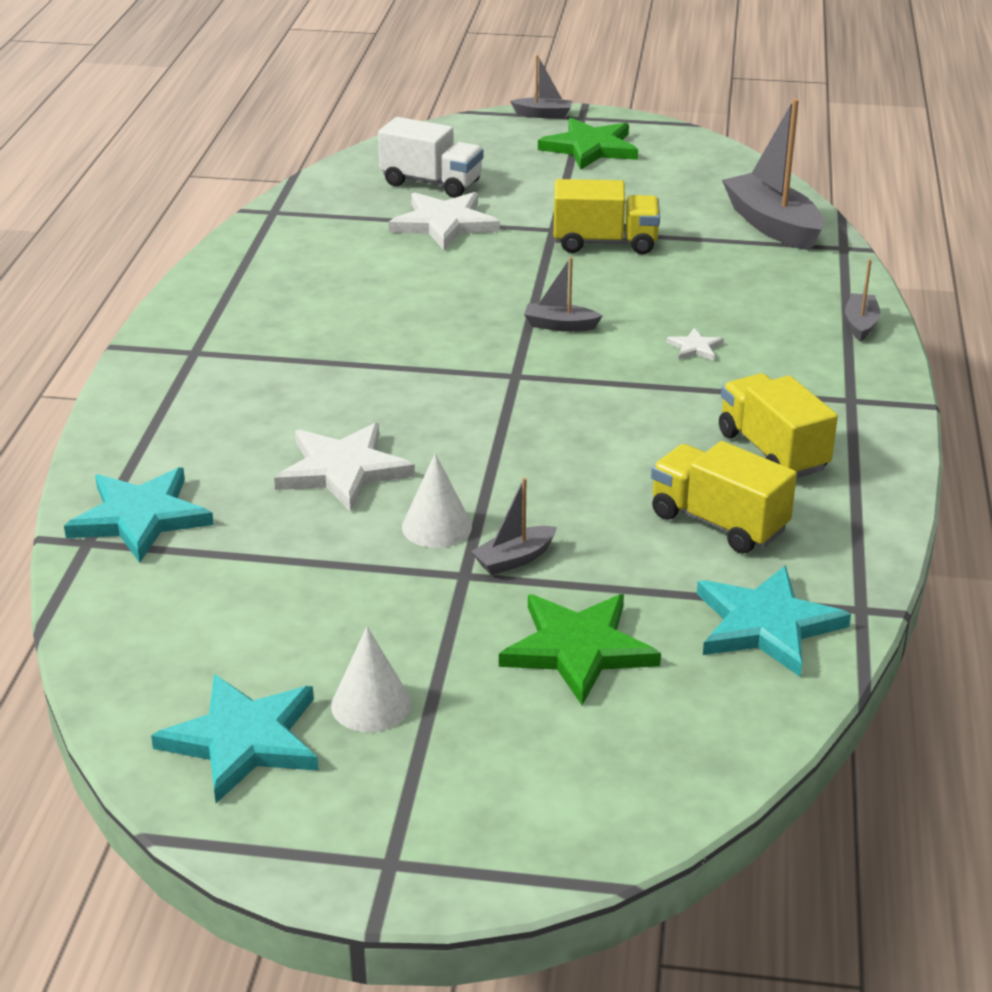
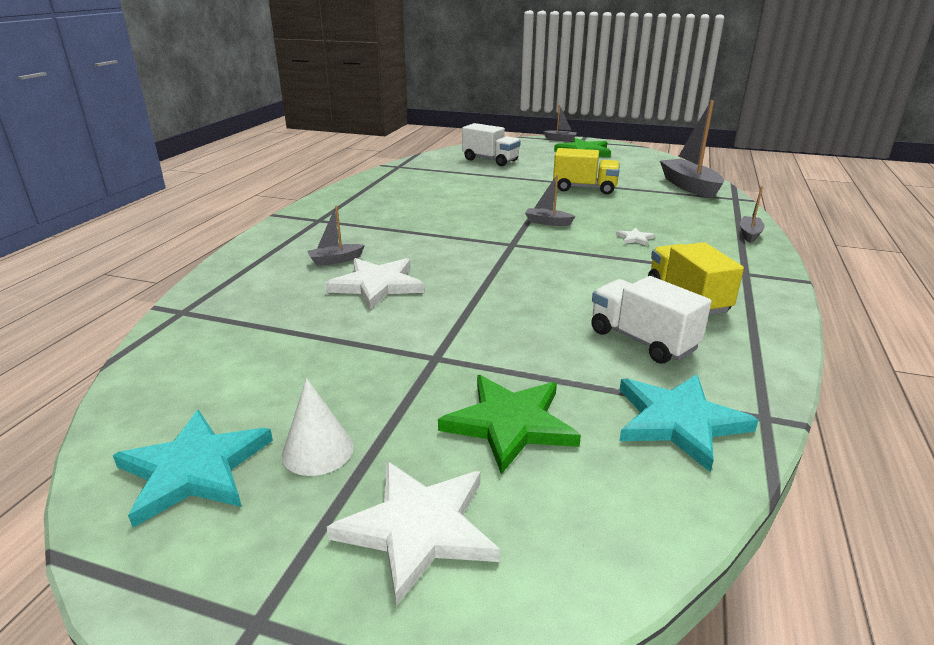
camera: 10 degrees right, 5 degrees down
turquoise star [64,467,214,563] -> none
white star [389,192,500,250] -> white star moved to [327,461,500,606]
white cone [402,453,472,548] -> none
grey boat [471,477,557,575] -> grey boat moved to [307,206,365,266]
yellow truck [651,441,797,554] -> white truck [591,276,711,364]

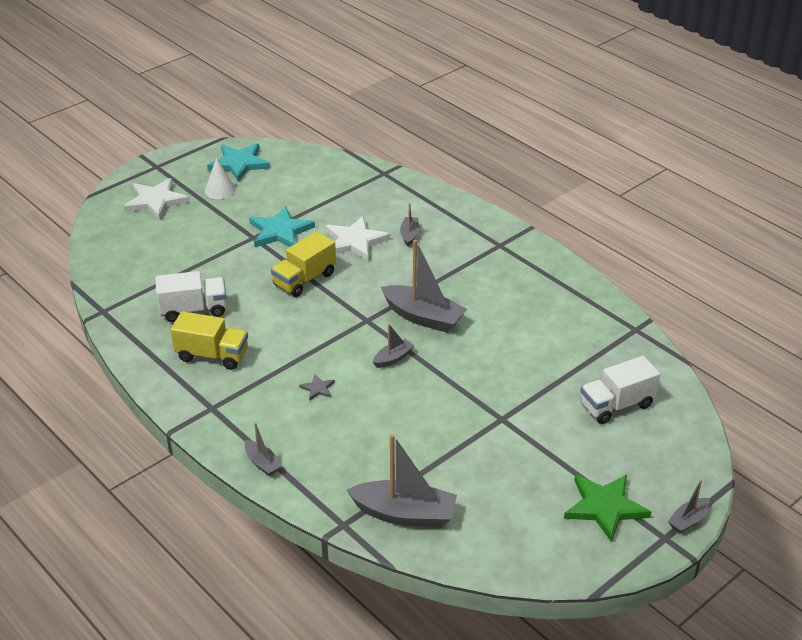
camera: 120 degrees right, 10 degrees up
green star [438,375,581,474] -> none
yellow truck [553,148,620,194] -> yellow truck moved to [271,231,336,297]
white star [616,227,655,246] -> grey star [299,374,335,401]
turquoise star [619,374,758,472] -> turquoise star moved to [249,206,315,247]
none -> grey boat [381,240,467,333]

